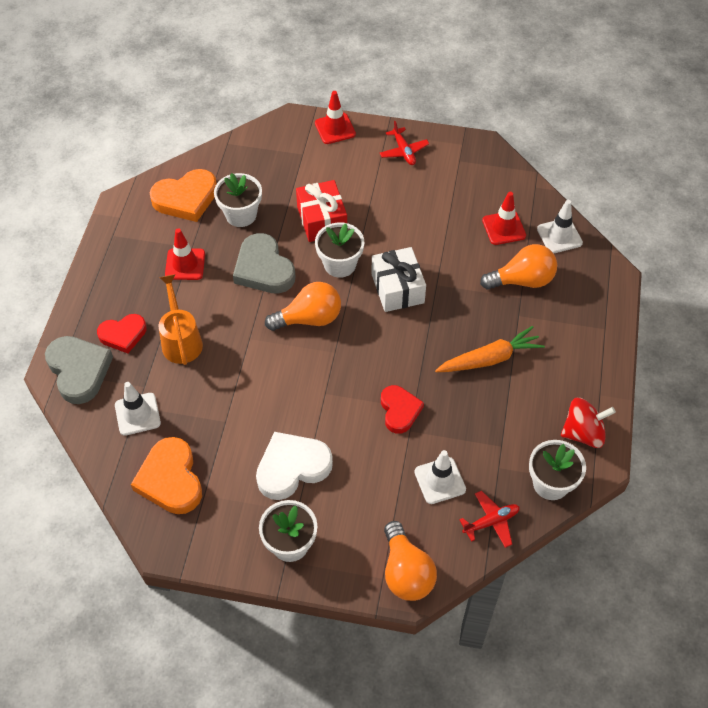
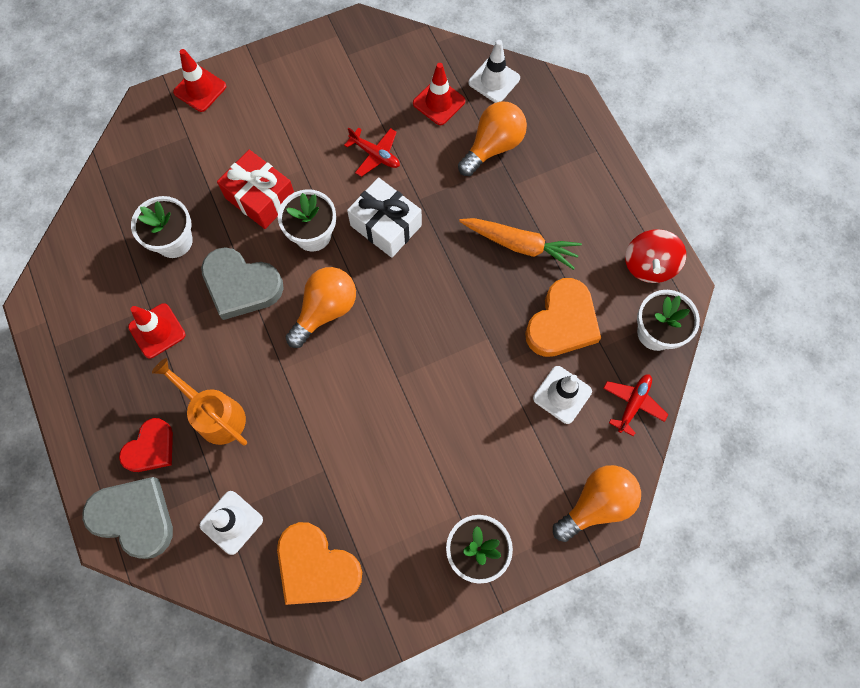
camera: 35 degrees left, 15 degrees up
orange heart [150,169,217,222] -> orange heart moved to [525,278,601,357]
white heart [256,432,333,500] -> none
red plane [380,121,429,165] -> red plane moved to [344,127,400,177]
red heart [381,385,424,434] -> none
orange light bulb [384,521,437,601] -> orange light bulb turned 75 degrees counterclockwise [553,465,641,542]
orange carrot [435,326,545,372] -> orange carrot turned 75 degrees clockwise [459,218,582,270]
red spinning top [561,398,616,448] -> red spinning top turned 150 degrees clockwise [625,229,686,283]

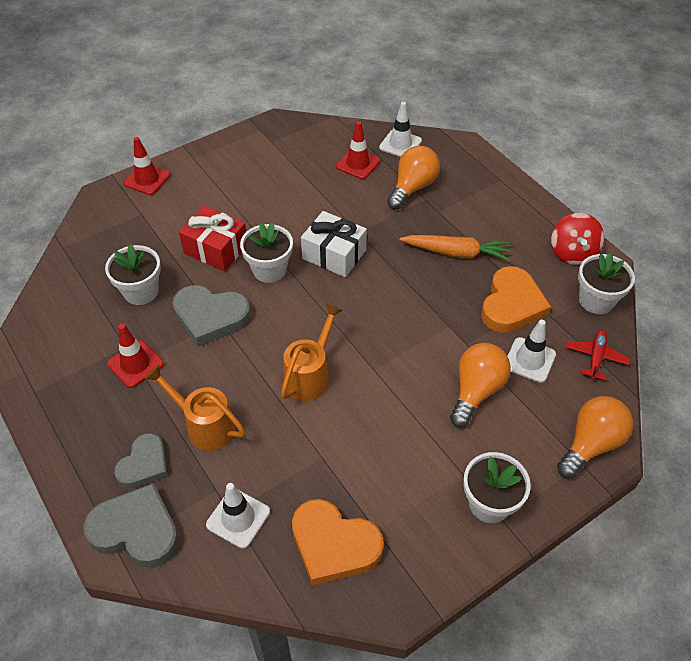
camera: 10 degrees left, 20 degrees down
red heart [119,418,173,472] -> grey heart [114,433,168,488]
orange light bulb [286,267,356,348] -> orange light bulb moved to [450,343,511,427]
red plane [344,127,400,177] -> none
none -> orange watering can [281,303,343,401]

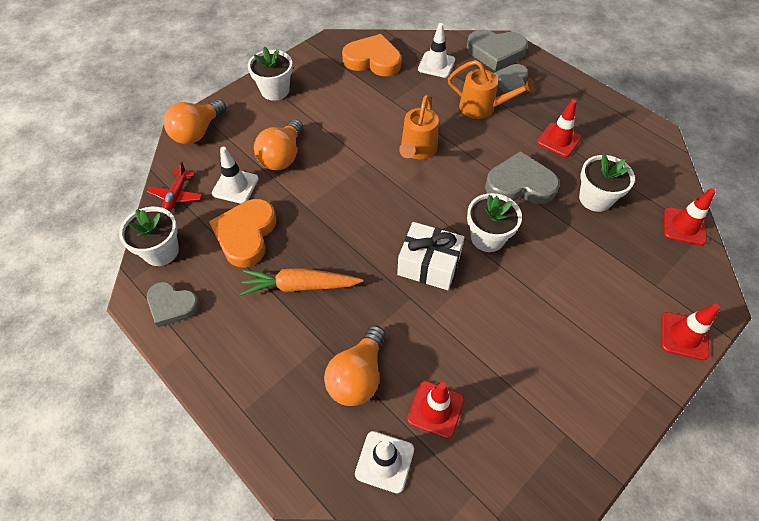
camera: 170 degrees right, 5 degrees up
red gift [179,206,246,271] -> none
red spinning top [551,213,604,265] -> grey heart [147,282,200,327]
none -> red traffic cone [664,188,716,245]

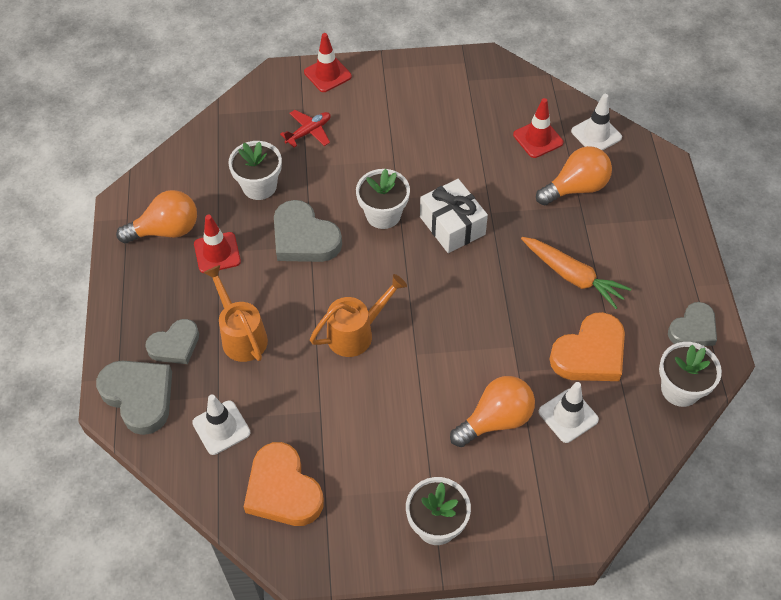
camera: 140 degrees left, 0 degrees up
red plane [147,162,203,212] -> red plane moved to [280,110,331,147]
grey heart [147,282,200,327] -> grey heart turned 75 degrees clockwise [668,302,717,346]
orange light bulb [164,99,226,144] -> orange light bulb moved to [116,190,197,243]
red traffic cone [664,188,716,245] -> none

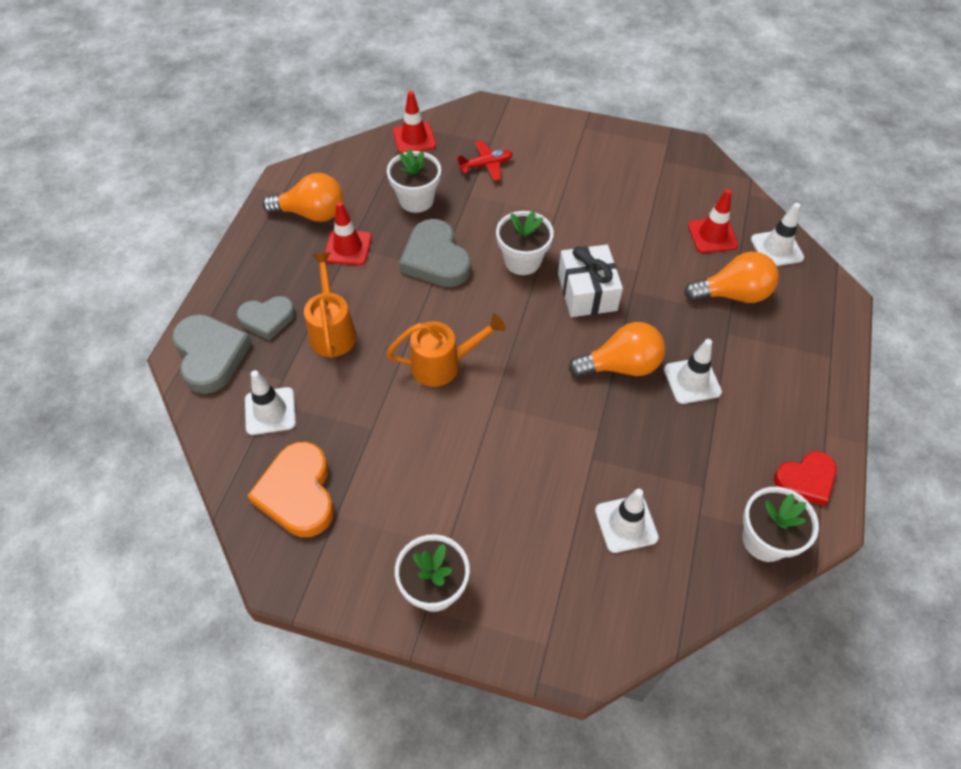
camera: 20 degrees right, 0 degrees up
red traffic cone [304,33,352,92] -> red traffic cone moved to [393,91,436,153]
orange light bulb [450,376,535,447] -> orange light bulb moved to [569,322,665,377]
orange carrot [521,237,631,309] -> white traffic cone [664,339,722,404]
orange heart [549,312,625,381] -> none
grey heart [668,302,717,346] -> red heart [774,451,837,506]

